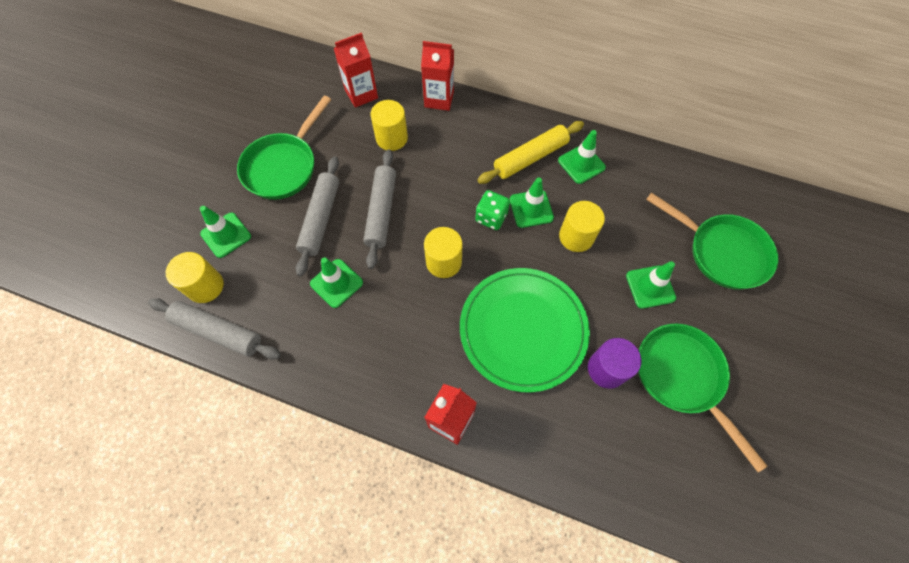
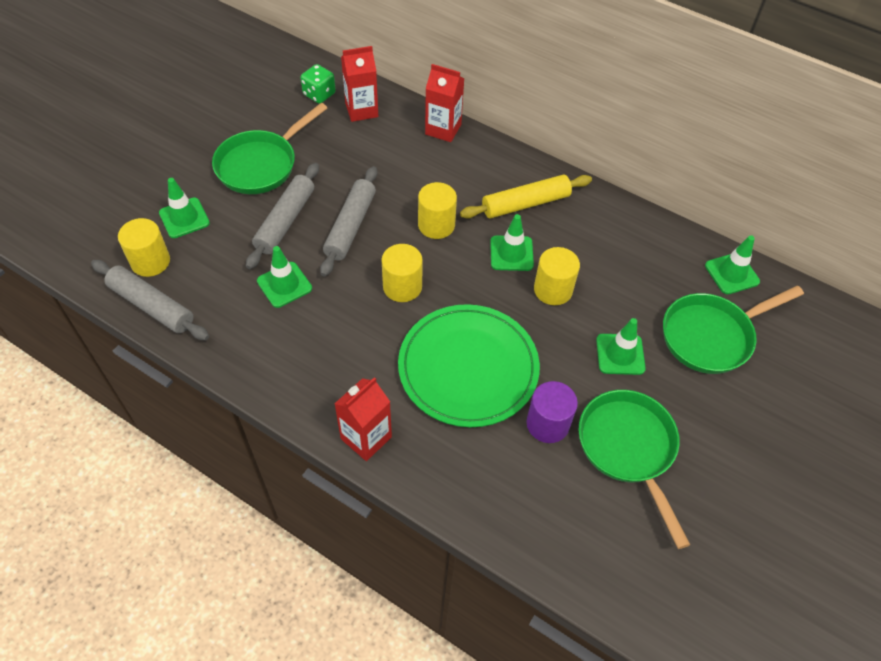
camera: 10 degrees right, 10 degrees down
yellow cylinder [370,100,408,151] -> yellow cylinder moved to [418,182,457,239]
green dice [475,190,510,230] -> green dice moved to [300,64,336,104]
green traffic cone [558,130,606,184] -> green traffic cone moved to [705,235,760,294]
green pan [646,193,778,290] -> green pan turned 105 degrees clockwise [663,285,804,374]

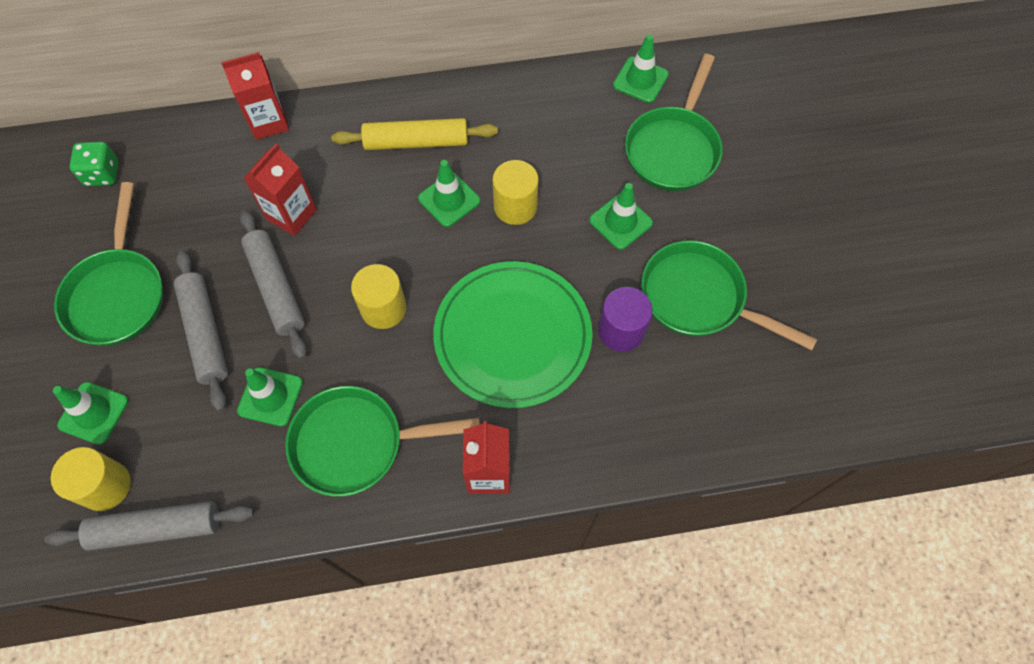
camera: 40 degrees left, 10 degrees up
red carton [341,46,378,122] -> red carton moved to [244,143,317,236]
yellow cylinder [418,182,457,239] -> none
yellow rolling pin [460,175,592,219] -> yellow rolling pin turned 60 degrees clockwise [331,118,498,150]
none -> green pan [285,386,480,497]

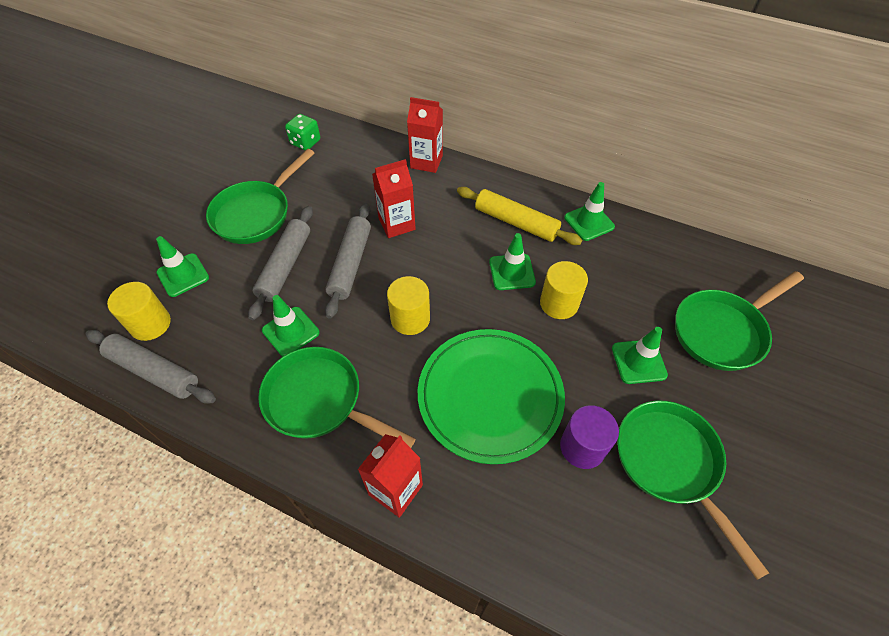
camera: 35 degrees right, 10 degrees down
green traffic cone [613,35,669,103] -> green traffic cone moved to [564,182,615,241]

